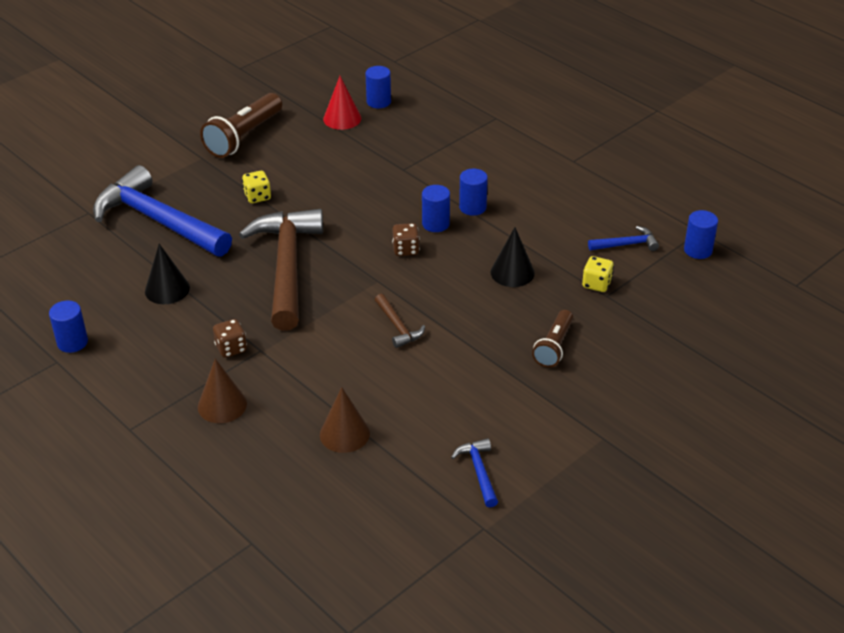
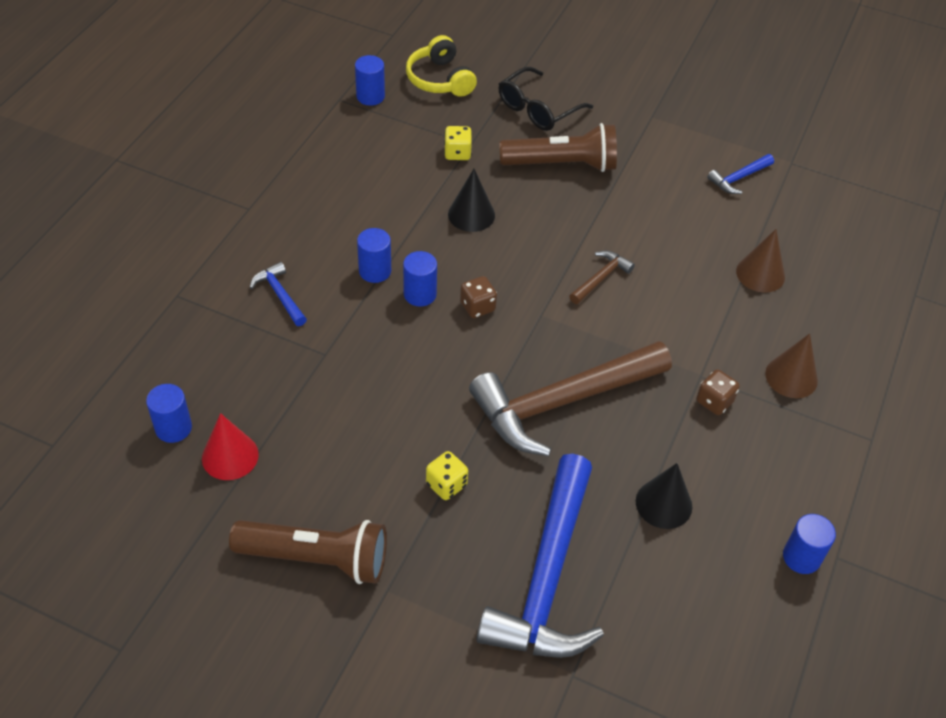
camera: 115 degrees left, 10 degrees up
brown flashlight [532,310,573,367] -> brown flashlight [499,123,617,172], size x1.63
blue hammer [588,226,659,251] -> blue hammer moved to [250,262,307,326]
none -> yellow headphones [406,35,477,97]
none -> black glasses [498,67,593,131]

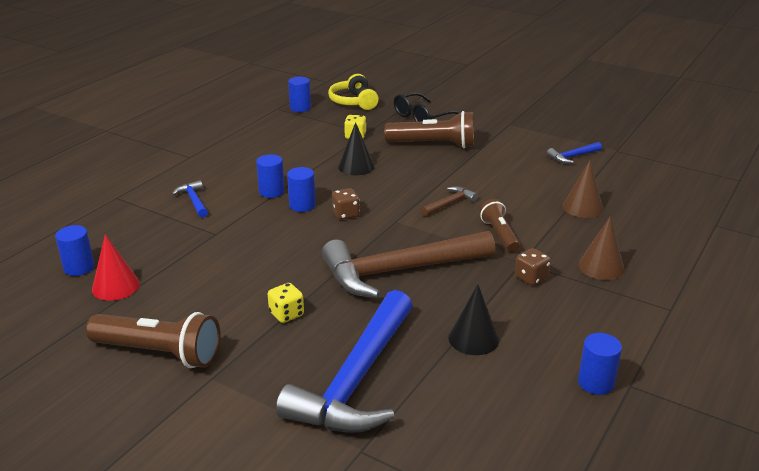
camera: 10 degrees right, 20 degrees down
none -> brown flashlight [479,199,520,252]

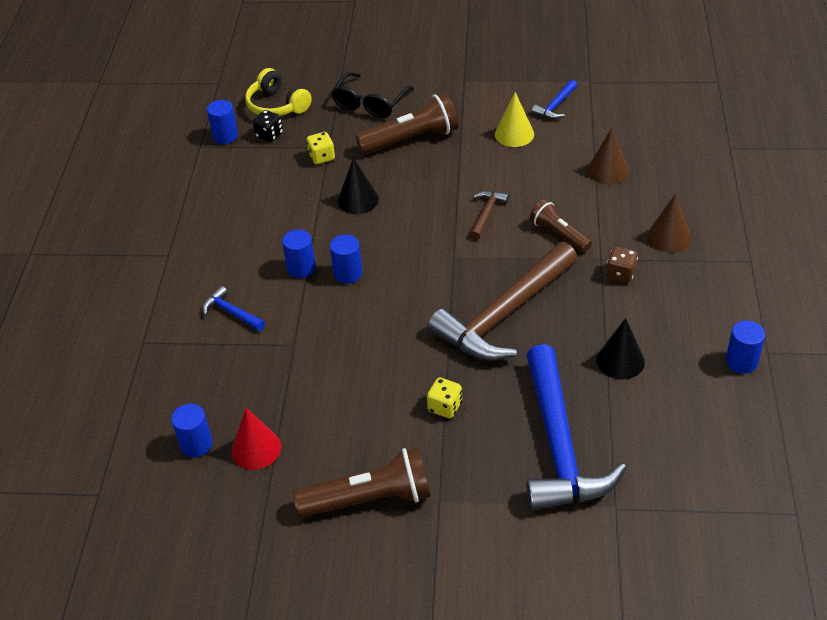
camera: 25 degrees left, 15 degrees up
brown dice [332,188,360,220] -> none
none -> black dice [253,110,283,142]
none -> yellow cone [495,92,534,147]

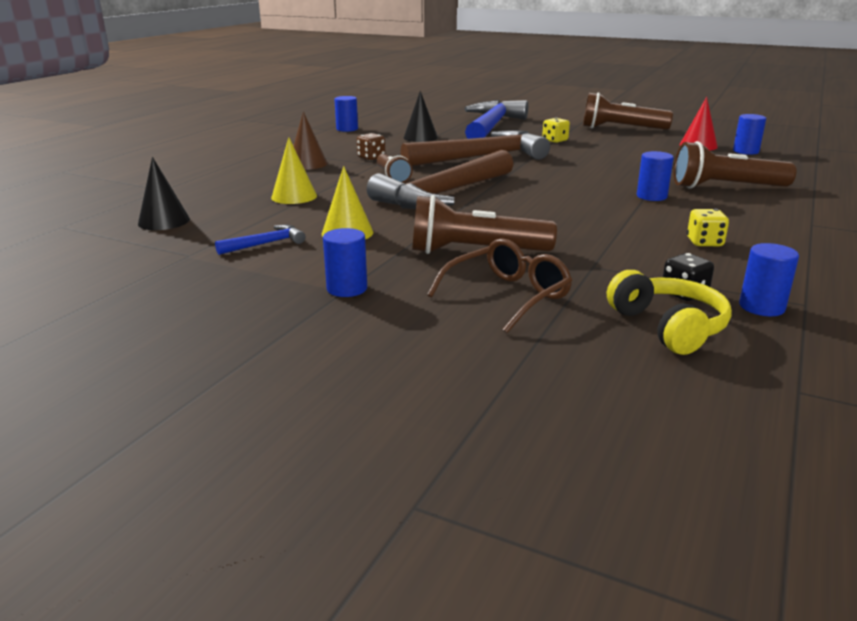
camera: 160 degrees left, 20 degrees down
blue hammer [202,286,265,331] -> brown flashlight [673,141,797,189]
yellow dice [306,132,335,164] -> yellow dice moved to [687,209,729,247]
blue cylinder [330,235,362,284] -> blue cylinder moved to [323,228,367,297]
black glasses [331,72,414,118] -> brown glasses [427,238,572,333]
black cone [337,158,379,214] -> black cone moved to [138,157,190,230]
brown hammer [470,190,509,240] -> brown hammer [367,150,514,209], size x2.37
brown cone [587,128,629,184] -> yellow cone [271,137,317,204]

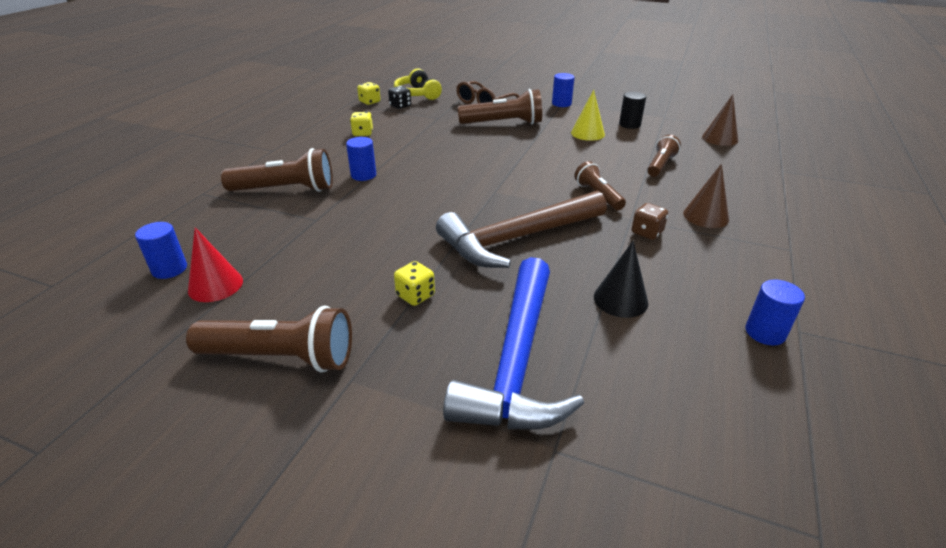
camera: 175 degrees right, 10 degrees up
black cone [138,157,190,230] -> brown cone [702,94,738,146]
blue hammer [215,224,306,255] -> black cylinder [619,92,646,129]
yellow cone [271,137,317,204] -> brown flashlight [647,135,681,177]
brown hammer [367,150,514,209] -> none
blue cylinder [739,243,799,316] -> yellow dice [357,82,380,105]

